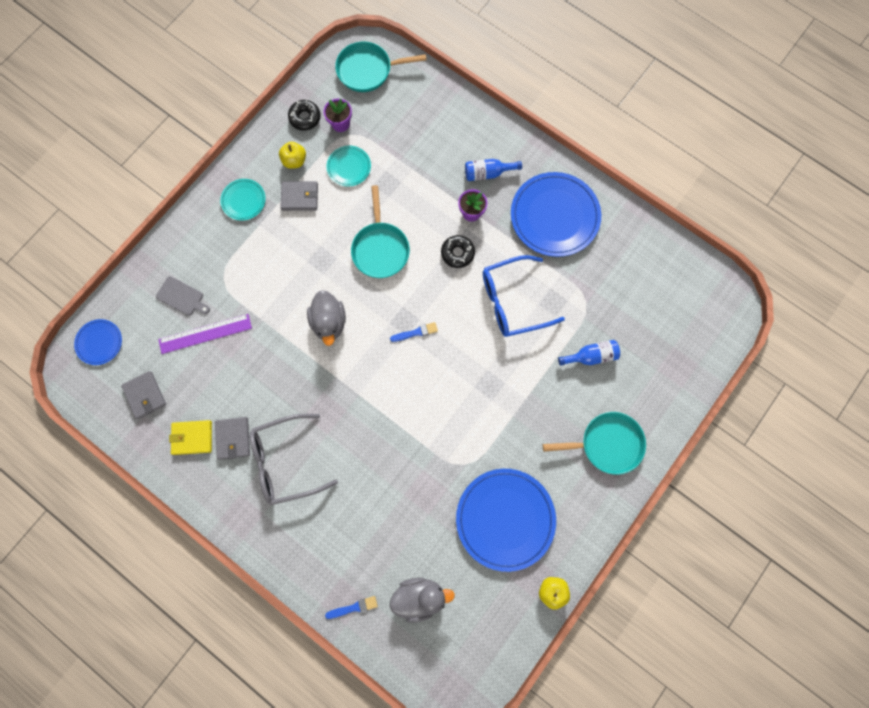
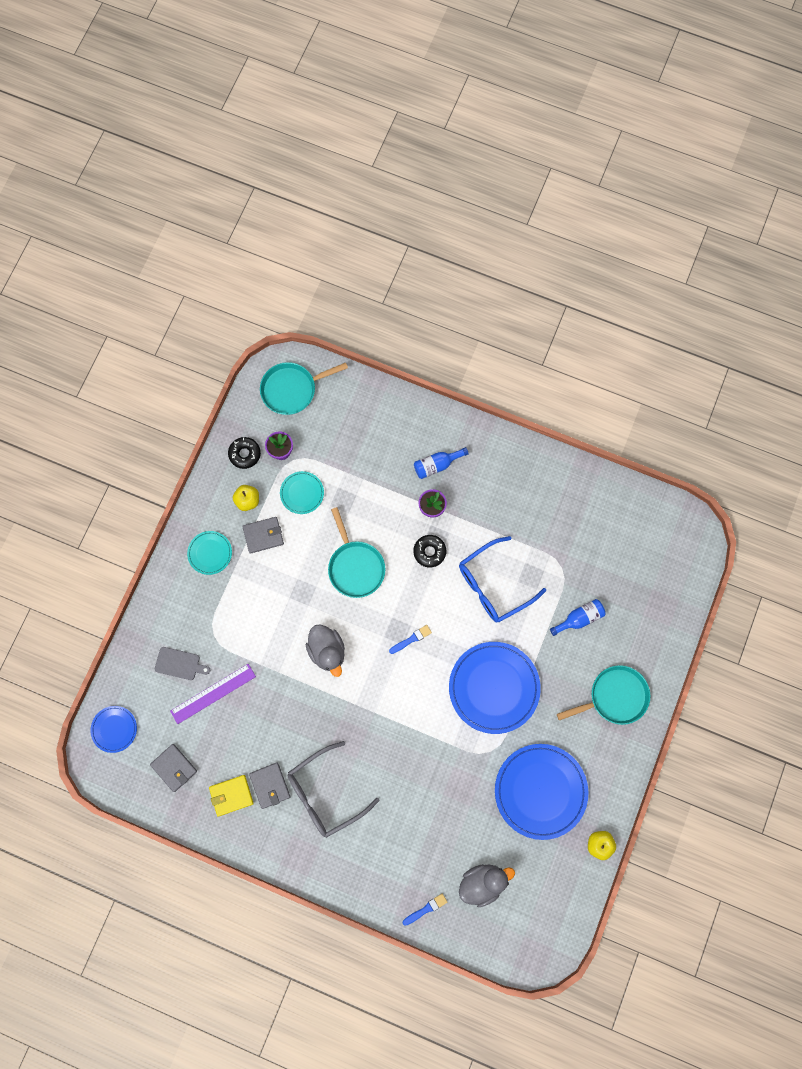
camera: 15 degrees left, 0 degrees up
blue plate [511,172,601,257] -> blue plate moved to [449,642,541,734]

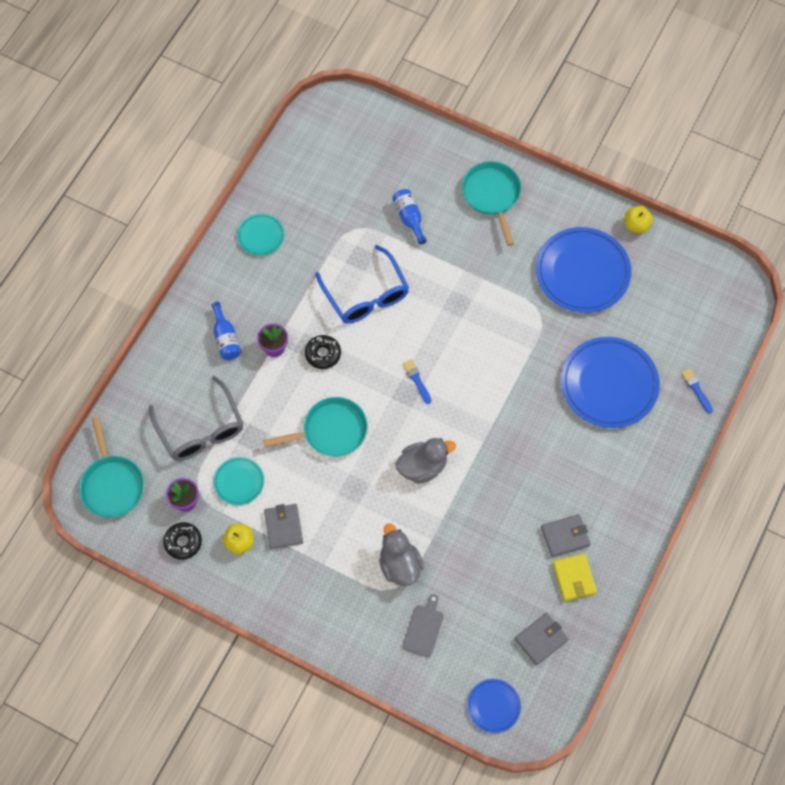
camera: 85 degrees left, 10 degrees down
purple ruler [170,664,256,724] -> none
turquoise plate [187,531,232,575] -> turquoise plate moved to [237,214,285,256]
grey glasses [288,741,380,838] -> grey glasses moved to [149,376,244,461]
blue plate [449,642,541,734] -> blue plate moved to [561,337,660,428]
grey duck [459,864,515,907] -> grey duck moved to [379,523,424,586]

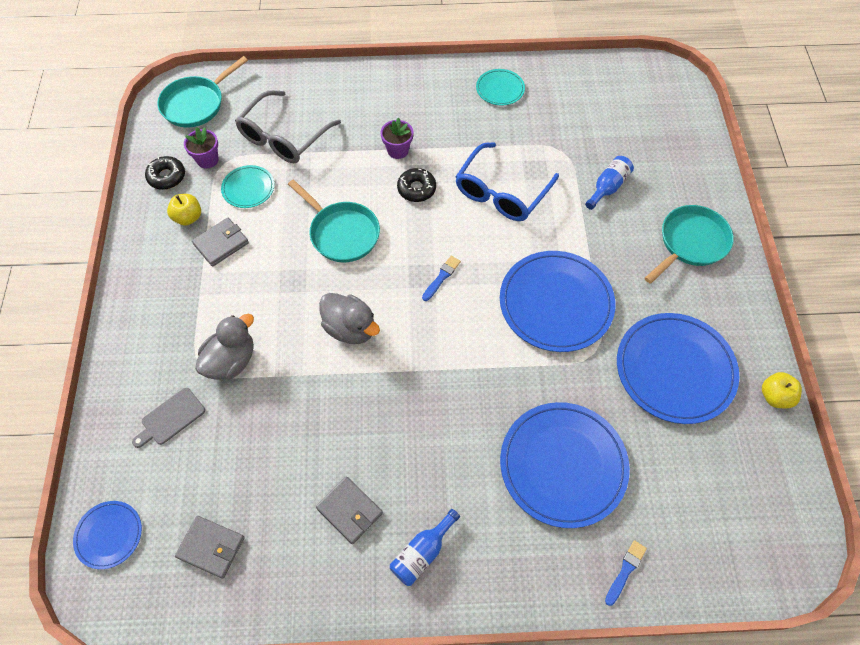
camera: 60 degrees right, 5 degrees down
blue bottle [212,302,241,360] -> blue bottle moved to [390,509,460,586]
grey cutting board [403,594,444,657] -> grey cutting board turned 150 degrees clockwise [132,388,205,448]
yellow wallet [553,553,597,601] -> none
none -> blue plate [500,251,615,352]

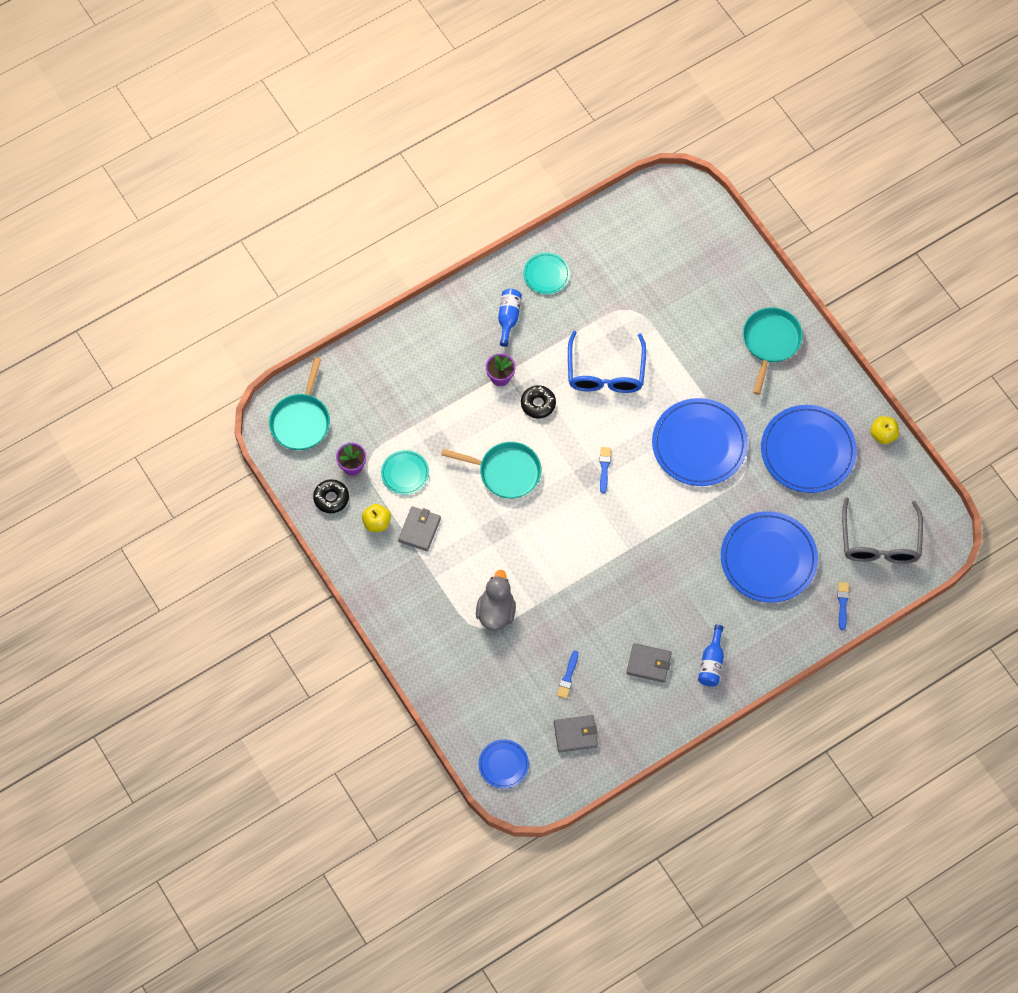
camera: 30 degrees left, 5 degrees up
grey cutting board [132,388,205,448] -> none
grey glasses [235,90,341,163] -> grey glasses moved to [842,498,923,563]
grey duck [319,293,380,344] -> none
blue bottle [585,156,634,210] -> blue bottle moved to [498,289,522,347]
none -> blue brush [557,651,578,699]

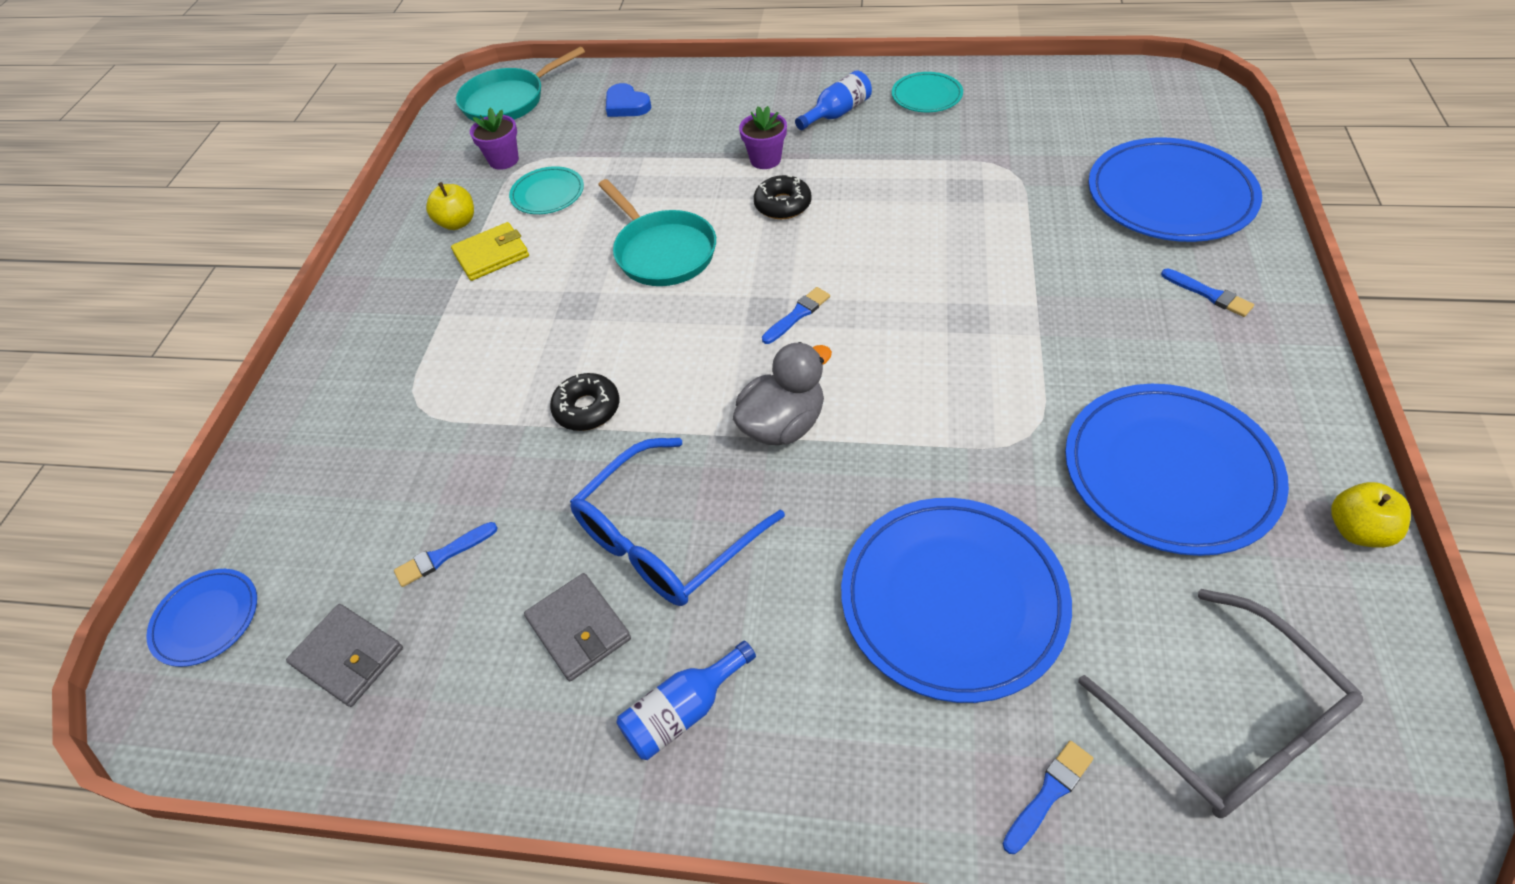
camera: 45 degrees right, 15 degrees down
black donut [313,479,349,513] -> black donut moved to [550,373,619,431]
grey wallet [398,507,441,551] -> yellow wallet [451,222,529,281]
grey duck [476,570,516,630] -> grey duck moved to [733,342,832,445]
blue glasses [568,331,646,393] -> blue glasses moved to [570,438,785,606]
blue plate [652,398,748,486] -> blue plate moved to [1088,138,1262,242]
turquoise pan [743,307,803,395] -> blue brush [1161,269,1254,317]
grey glasses [842,498,923,563] -> grey glasses turned 75 degrees counterclockwise [1078,589,1363,818]
none -> blue heart [606,83,651,117]

